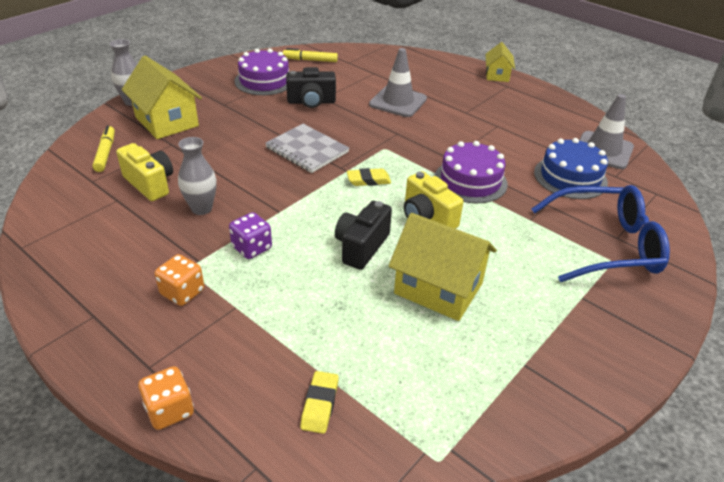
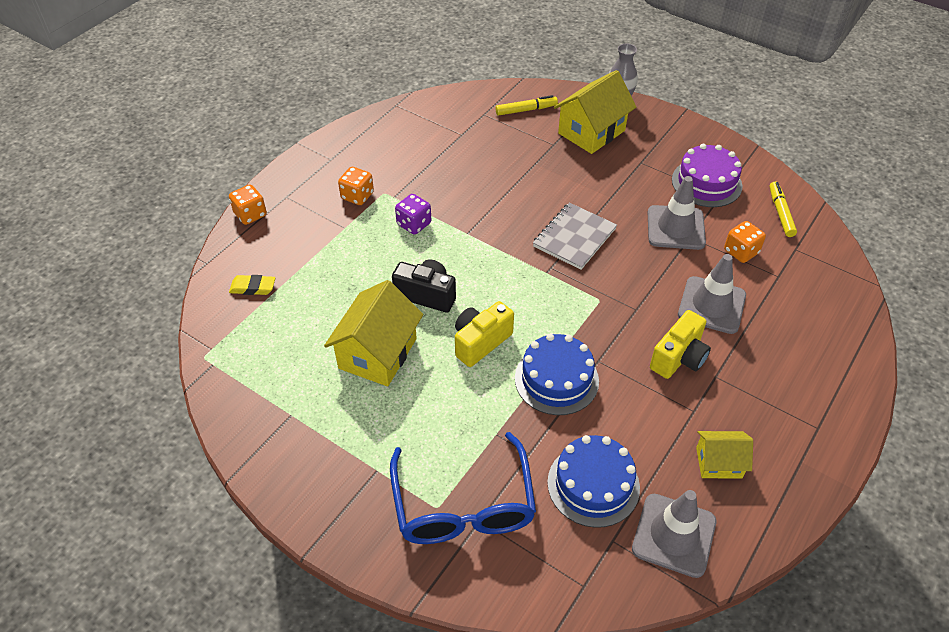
camera: 85 degrees right, 10 degrees up
yellow camera [116,143,173,201] -> yellow camera moved to [650,310,711,379]
grey vase [178,137,216,215] -> none
black camera [286,67,336,108] -> grey traffic cone [648,176,706,250]
yellow eraser [347,168,391,186] -> none
purple cake [434,141,508,203] -> blue cake [515,333,599,415]
yellow house [485,42,515,82] -> yellow house moved to [696,431,753,479]
none -> orange dice [724,221,766,263]

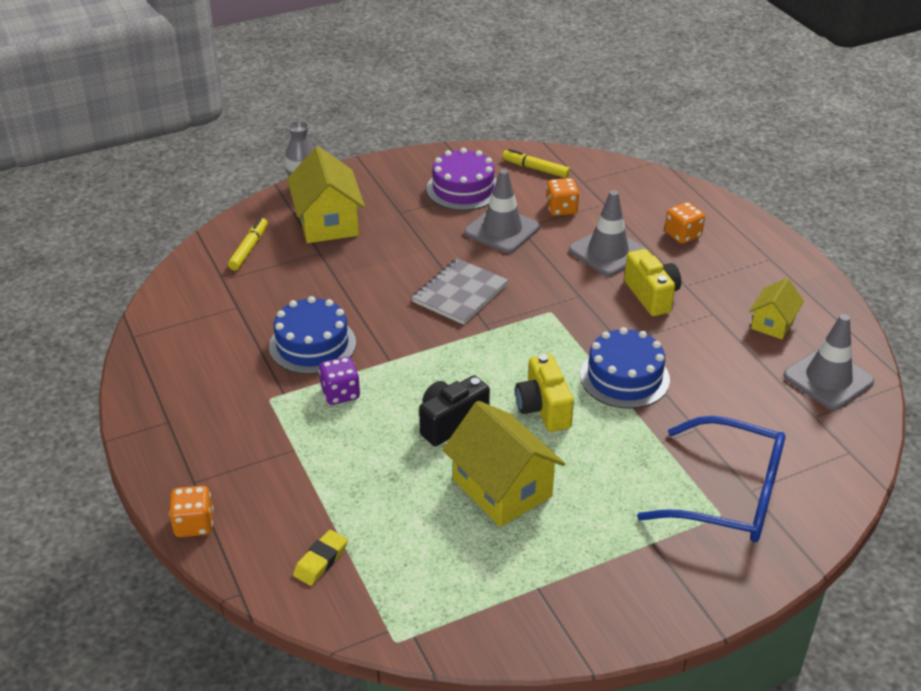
camera: 60 degrees left, 10 degrees down
orange dice [338,167,374,205] -> orange dice moved to [665,202,705,244]
grey notebook [533,203,617,270] -> grey notebook turned 60 degrees clockwise [412,258,508,325]
blue cake [547,435,640,528] -> blue cake moved to [269,296,356,374]

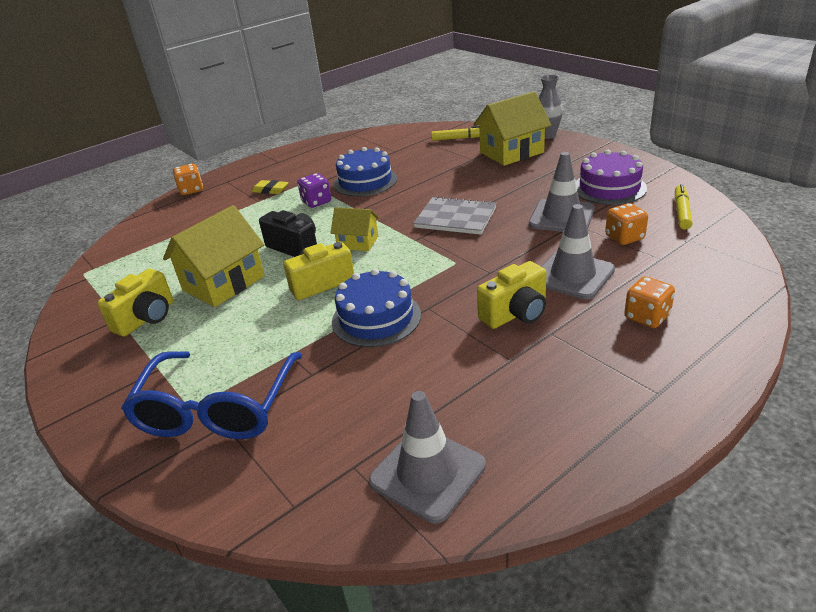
camera: 80 degrees right, 5 degrees down
yellow eraser [293,530,348,586] -> yellow eraser moved to [251,180,289,194]
yellow house [749,278,804,339] -> yellow house moved to [331,207,379,251]
none -> yellow camera [97,269,173,337]

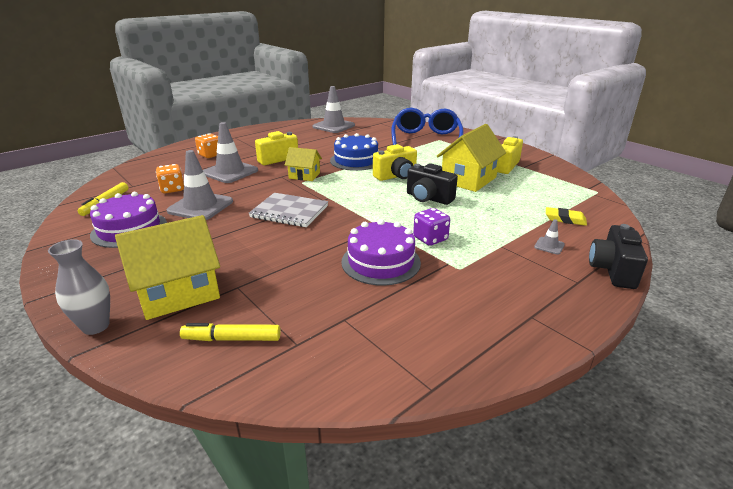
camera: 175 degrees right, 5 degrees down
orange dice [173,164,203,195] -> black camera [589,224,648,289]
yellow eraser [251,180,289,194] -> yellow eraser moved to [546,207,587,226]
yellow house [331,207,379,251] -> yellow house moved to [285,147,322,181]
blue cake [334,147,397,197] -> purple cake [341,219,421,286]
none -> grey traffic cone [534,219,565,255]

